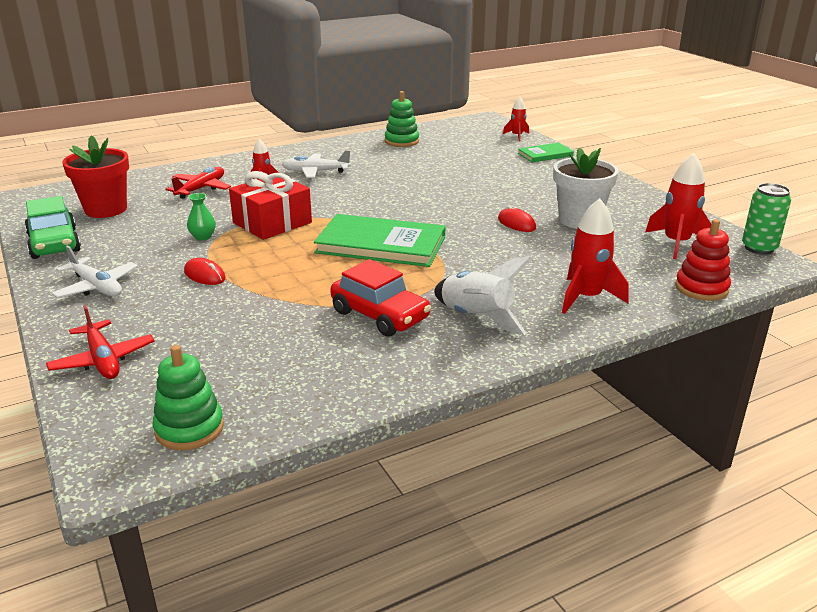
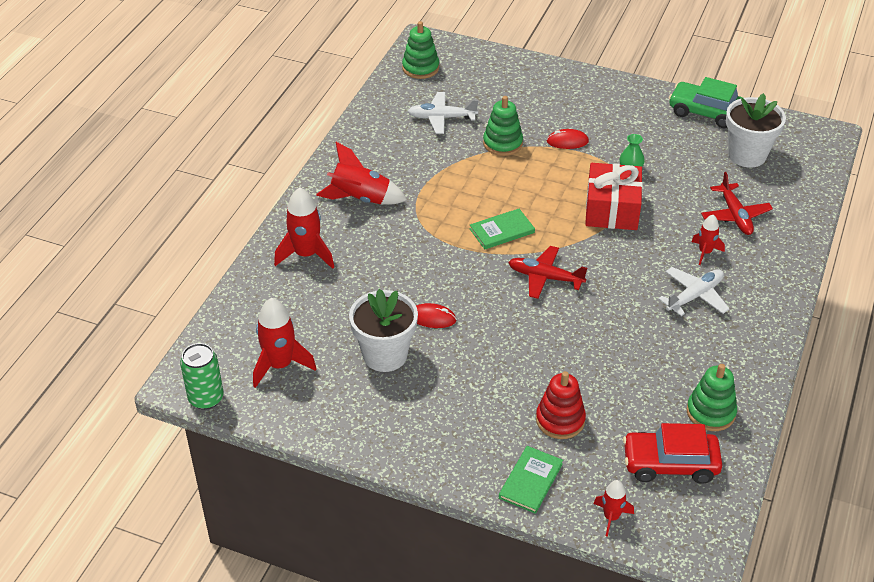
camera: 140 degrees right, 15 degrees up
red plane [46,305,155,379] -> red plane moved to [508,246,587,299]
white plane [51,245,138,298] -> white plane moved to [408,92,478,134]
red flower pot [62,135,129,218] -> white flower pot [726,93,786,168]
green book [314,214,446,267] -> green book [470,209,535,249], size x0.53
red car [330,259,431,337] -> red car moved to [623,423,722,484]
white rocket [434,256,532,335] -> red rocket [316,142,407,205]
red stacking toy [675,219,731,301] -> red stacking toy moved to [536,371,586,439]
none -> green stacking toy [483,96,523,156]

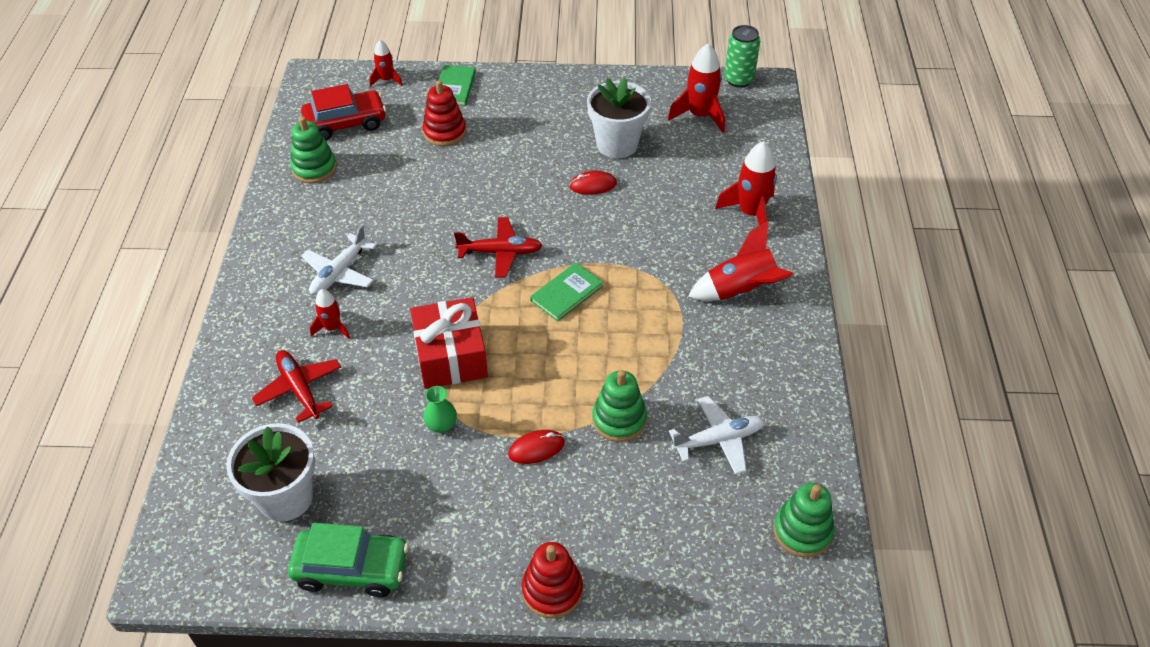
camera: 160 degrees right, 5 degrees up
none -> red stacking toy [522,542,583,618]

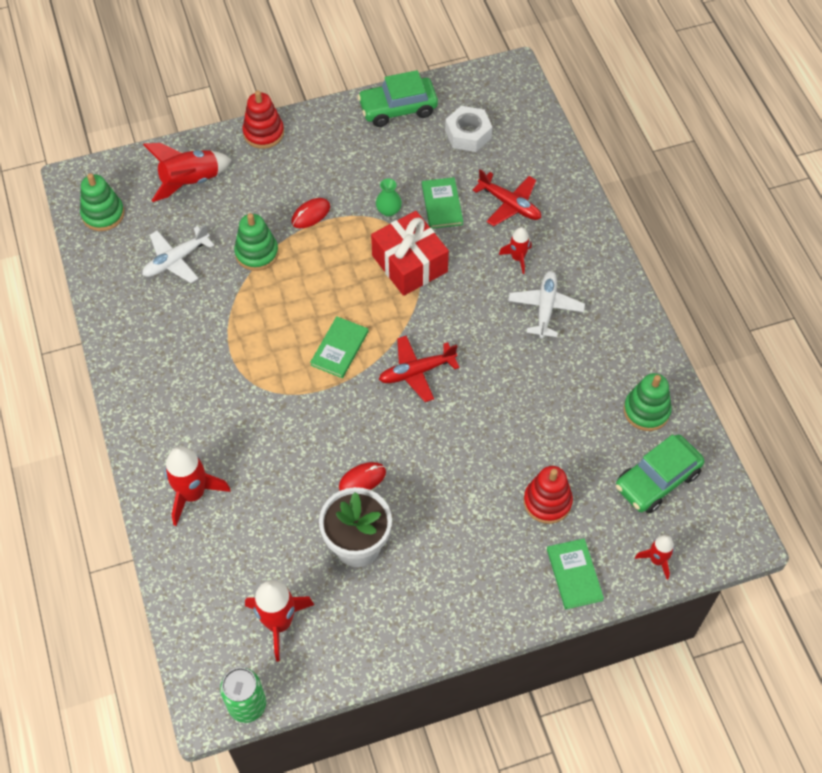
camera: 160 degrees right, 10 degrees up
white flower pot [226,423,315,522] -> white nut [445,106,492,152]
red car [301,84,386,140] -> green car [616,435,704,514]
red rocket [688,221,794,301] -> red rocket moved to [143,143,232,202]
none -> green book [422,177,463,229]

